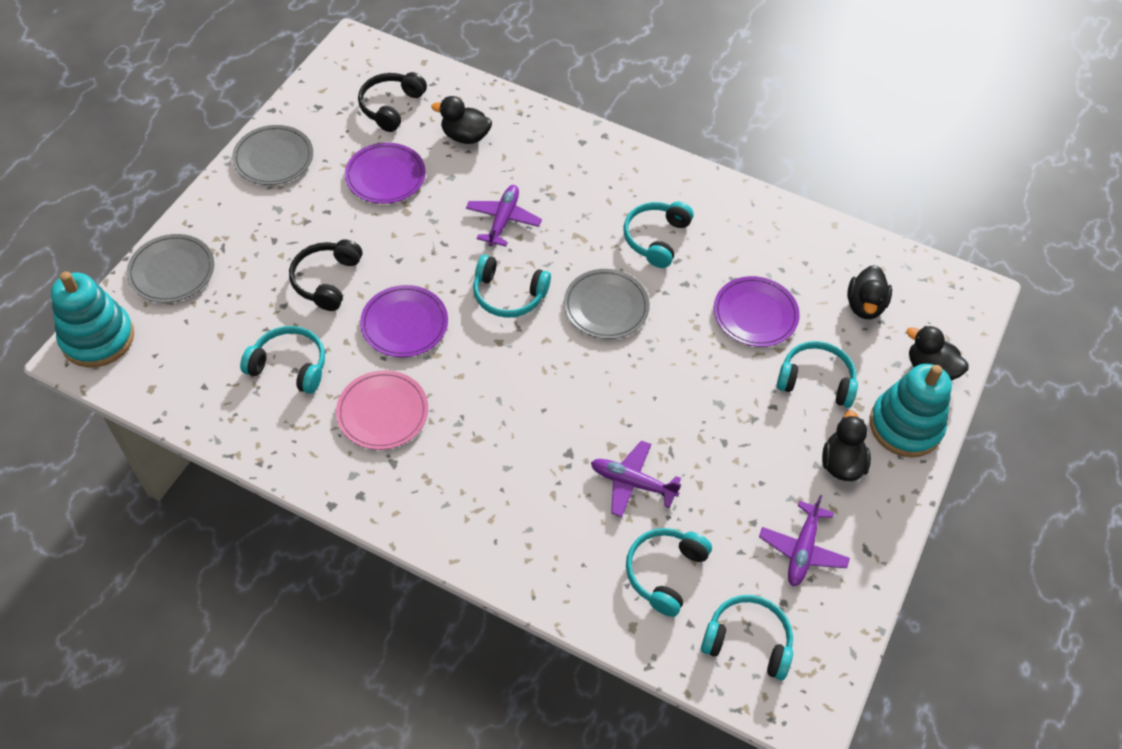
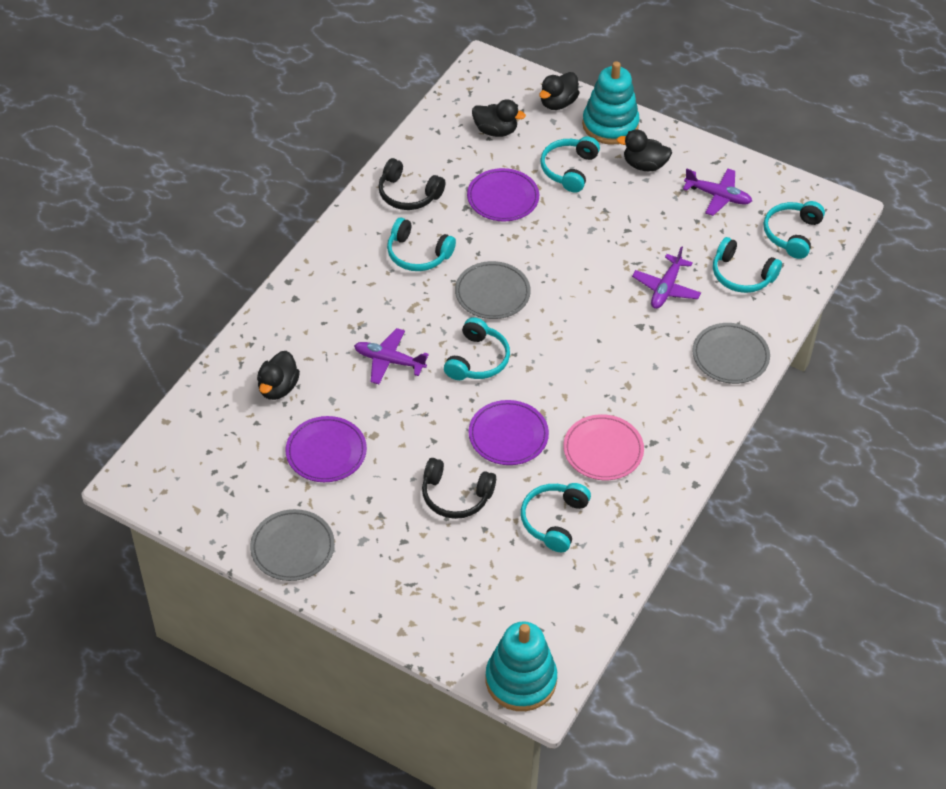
camera: 85 degrees left, 5 degrees down
grey plate [126,234,214,303] -> grey plate moved to [692,323,770,384]
black headphones [358,72,427,132] -> black headphones moved to [378,158,446,210]

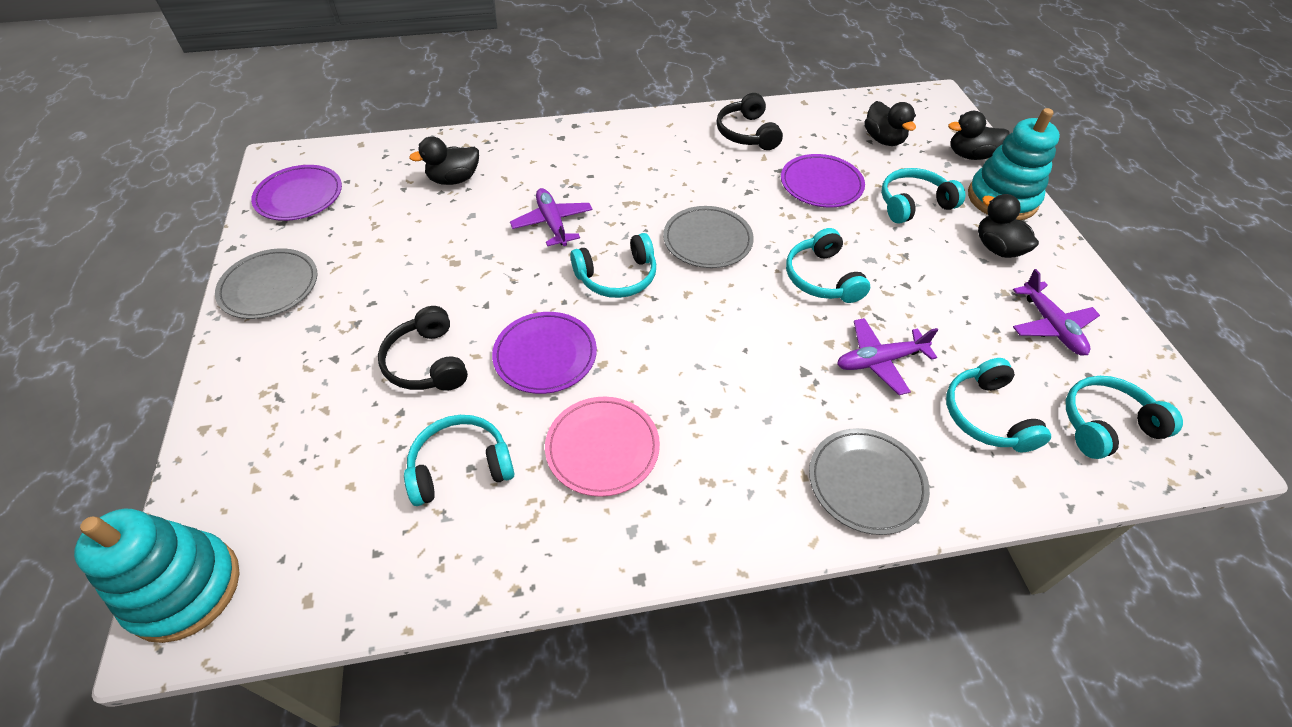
camera: 50 degrees right, 0 degrees up
purple plate [286,416,367,482] -> purple plate moved to [251,165,342,221]
turquoise headphones [387,217,456,271] -> turquoise headphones moved to [786,228,870,303]

